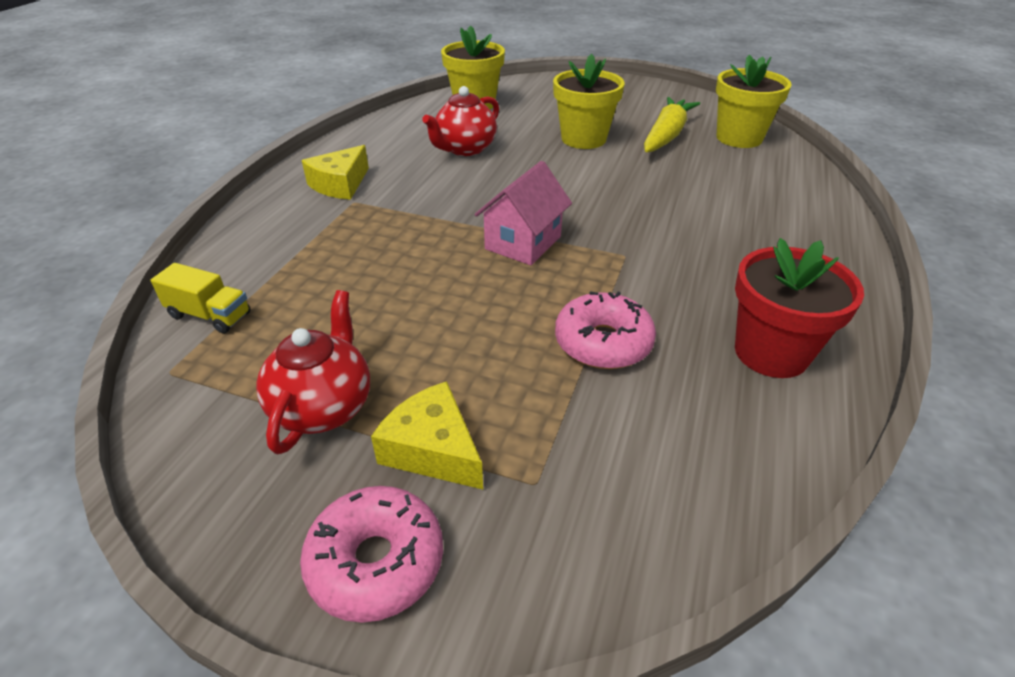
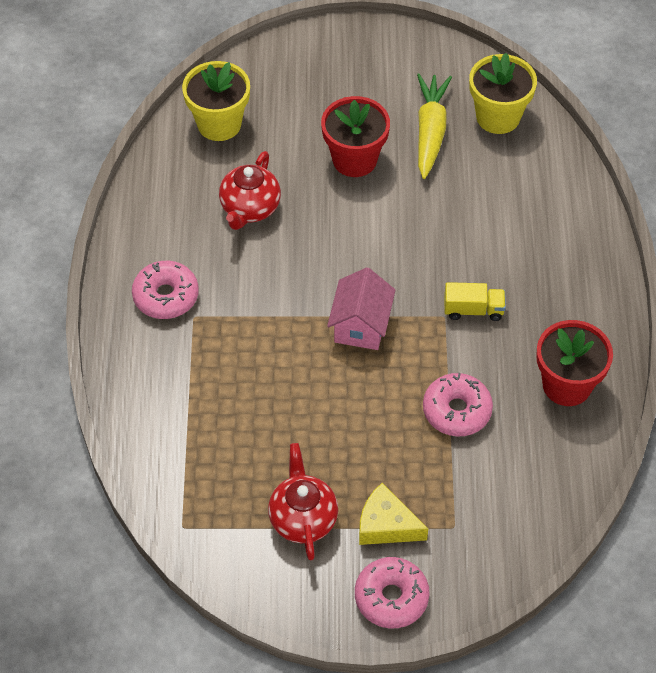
camera: 20 degrees left, 15 degrees up
yellow truck [151,263,251,334] -> yellow truck moved to [444,282,506,321]
yellow cheese [302,145,369,200] -> pink donut [132,261,199,319]
yellow flower pot [553,54,625,149] -> red flower pot [321,96,390,177]

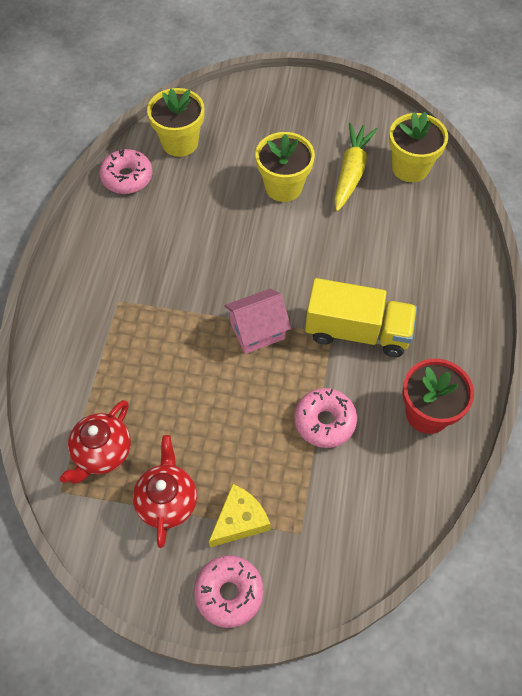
camera: 10 degrees right, 5 degrees up
pink donut [132,261,199,319] -> pink donut moved to [99,149,152,194]
red teapot [219,151,281,230] -> red teapot moved to [60,400,131,484]
red flower pot [321,96,390,177] -> yellow flower pot [255,132,315,202]
pink house [327,268,396,350] -> pink house turned 45 degrees clockwise [224,288,291,354]
yellow cheese [359,483,428,545] -> yellow cheese turned 105 degrees clockwise [209,484,270,547]
yellow truck [444,282,506,321] -> yellow truck [305,278,417,357], size x1.96

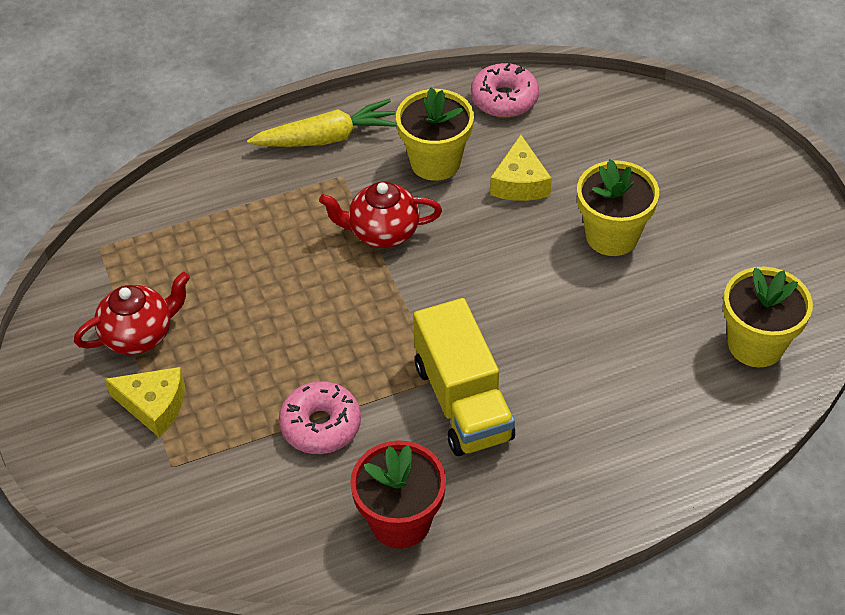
camera: 60 degrees right, 10 degrees down
red teapot [60,400,131,484] -> red teapot moved to [319,181,442,248]
yellow flower pot [147,88,205,157] -> yellow flower pot moved to [396,88,474,181]
pink donut [194,555,264,628] -> none
pink house [224,288,291,354] -> none
yellow carrot [334,123,378,211] -> yellow carrot moved to [247,99,397,147]
none -> yellow cheese [490,135,552,201]

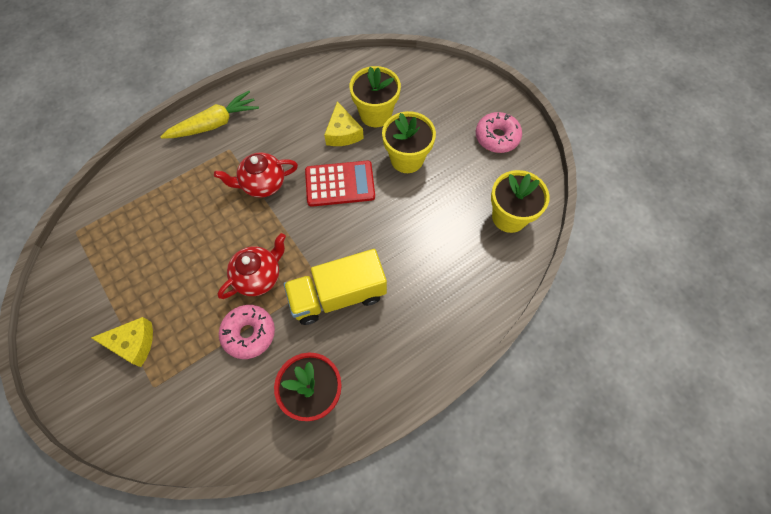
camera: 15 degrees left, 15 degrees up
red teapot [74,272,190,355] -> red teapot moved to [218,233,286,299]
yellow flower pot [396,88,474,181] -> yellow flower pot moved to [350,66,401,127]
yellow truck [413,298,515,456] -> yellow truck turned 105 degrees clockwise [284,249,387,325]
pink donut [471,63,539,118] -> pink donut moved to [476,112,522,153]
none -> red calculator [305,160,375,207]

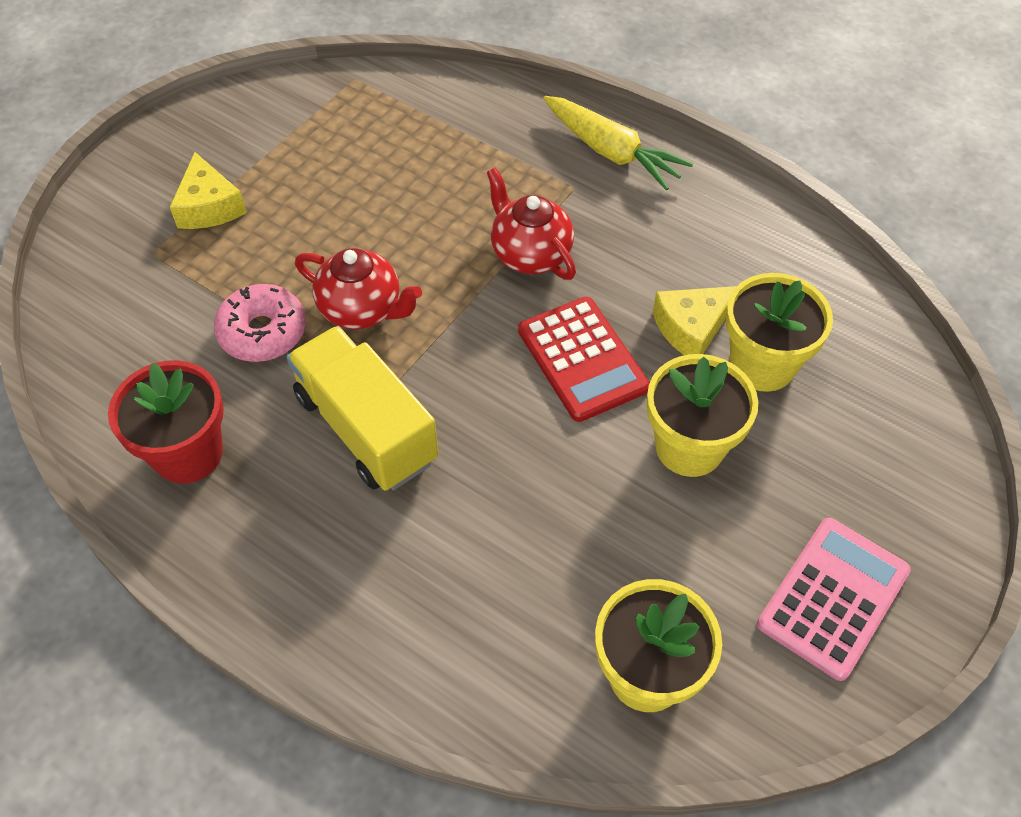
camera: 70 degrees right, 10 degrees down
pink donut [476,112,522,153] -> pink calculator [757,518,911,681]

